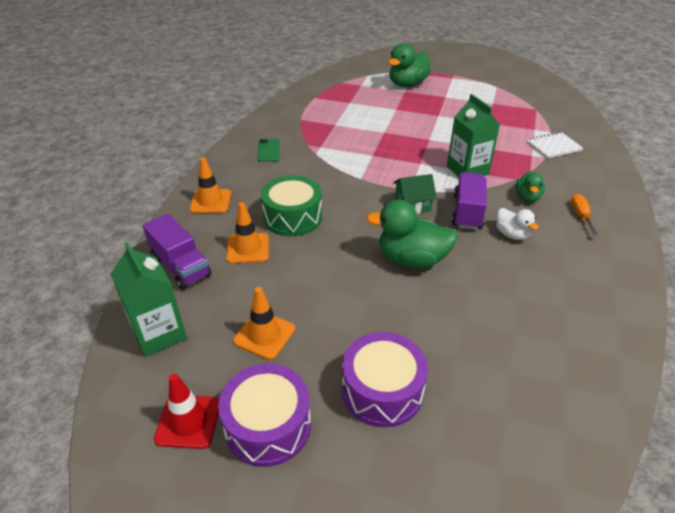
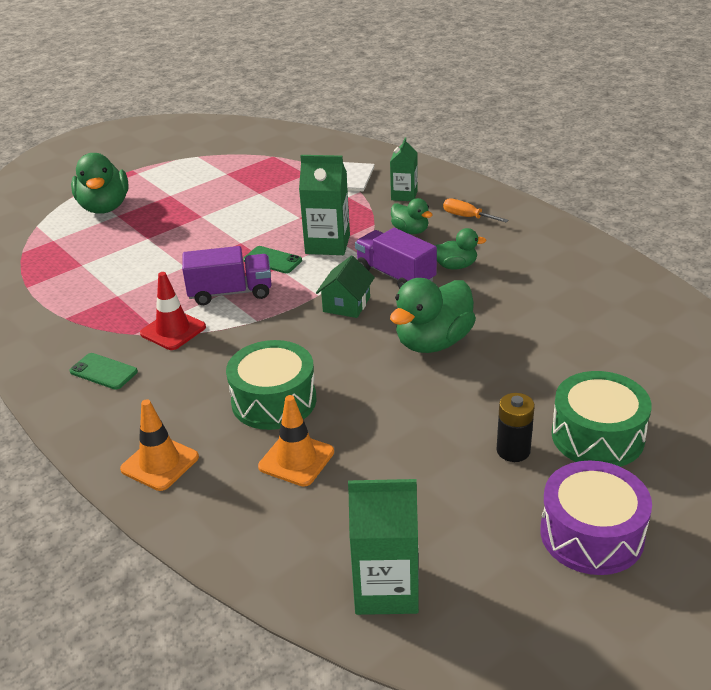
camera: 55 degrees left, 5 degrees down
purple truck [143,214,211,290] -> purple truck moved to [182,246,272,305]
red traffic cone [154,373,219,449] -> red traffic cone moved to [140,272,206,350]
orange traffic cone [233,287,295,360] -> none
purple drum [342,332,428,427] -> green drum [552,371,652,467]
white duck [496,208,539,240] -> green duck [435,228,486,270]
none -> green phone [243,246,302,273]
none -> green carton [390,137,418,201]
none -> black battery [497,393,535,462]

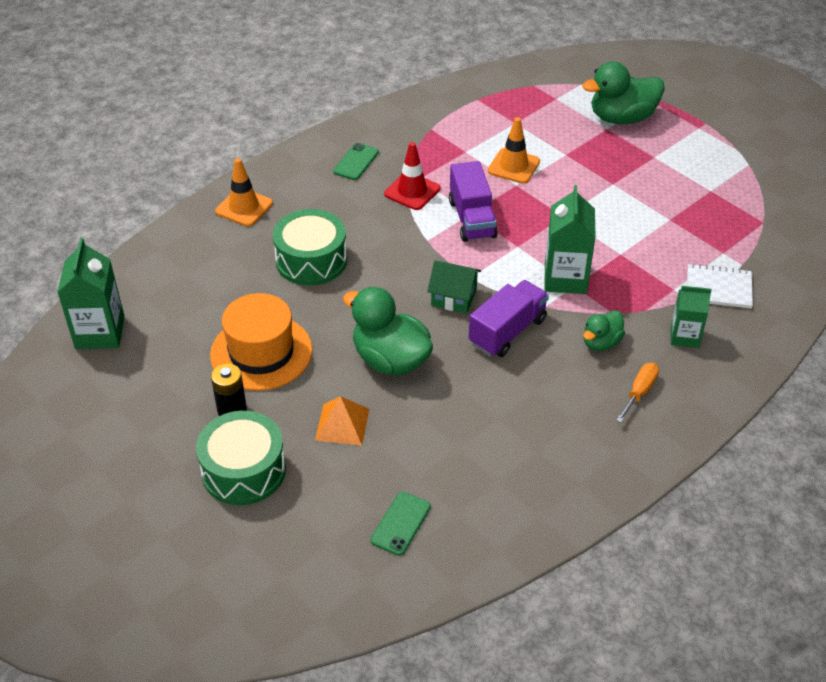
camera: 85 degrees right, 10 degrees up
green phone [243,246,302,273] -> green phone moved to [370,492,431,556]
orange traffic cone [258,395,334,487] -> orange traffic cone moved to [488,117,540,184]
green duck [435,228,486,270] -> none
purple drum [540,461,652,575] -> none
none -> orange hat [210,293,312,391]
none -> orange pyramid [315,396,369,445]

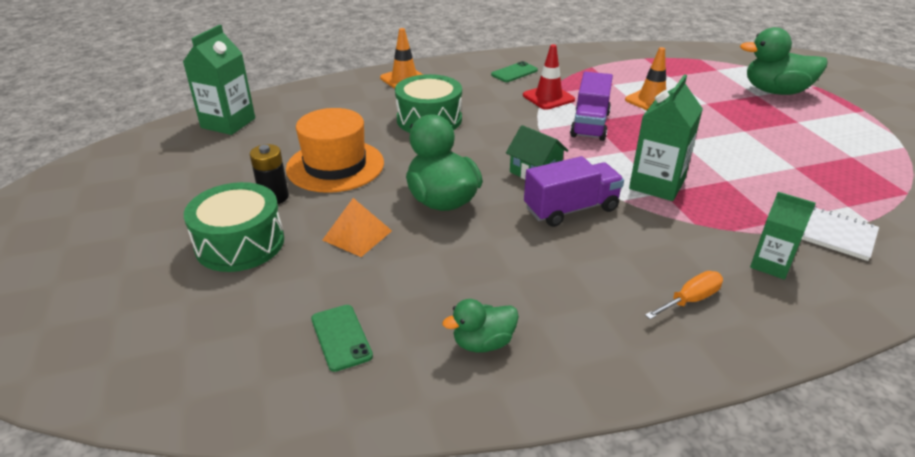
camera: 25 degrees right, 10 degrees down
green phone [370,492,431,556] -> green phone turned 75 degrees counterclockwise [311,305,373,372]
green duck [583,310,625,351] -> green duck moved to [442,299,519,353]

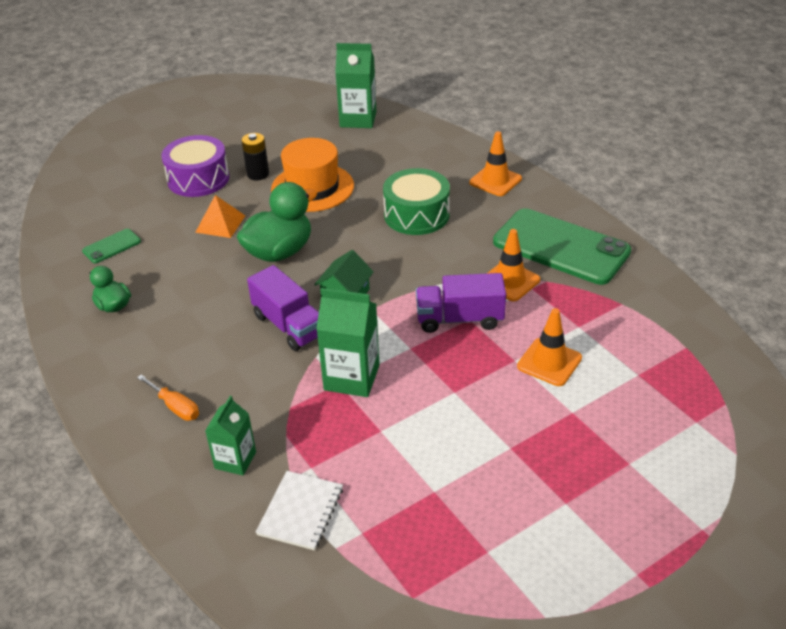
camera: 75 degrees right, 5 degrees up
green drum [184,182,284,272] -> purple drum [161,135,229,197]
green phone [491,61,538,82] -> green phone [493,208,631,285], size x2.32
red traffic cone [523,44,575,110] -> orange traffic cone [488,229,540,301]
green duck [740,27,828,95] -> none

